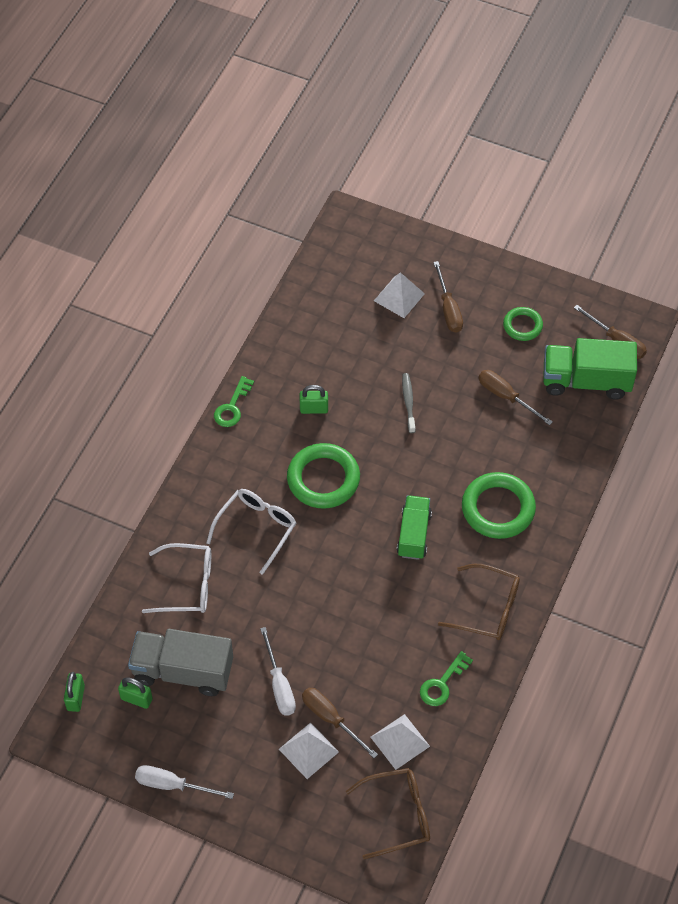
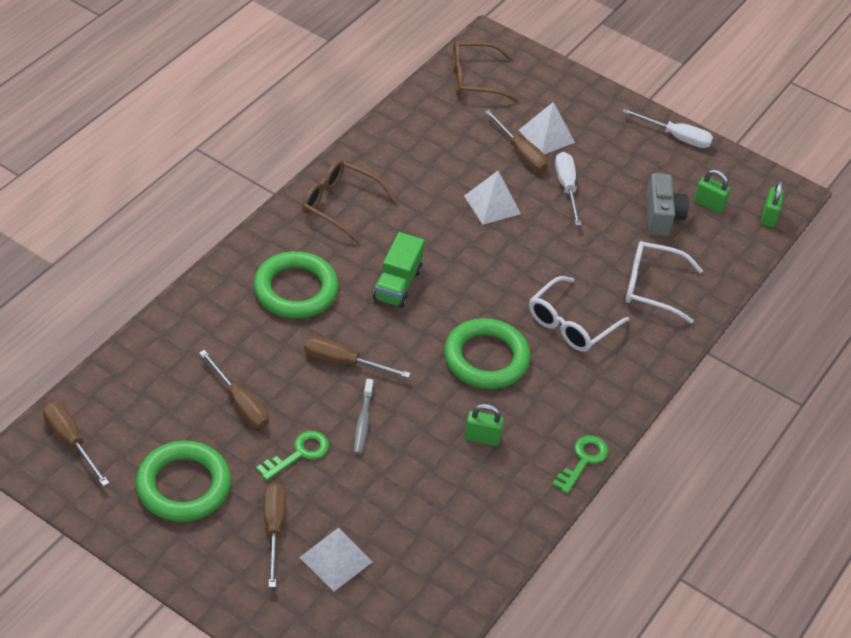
camera: 175 degrees left, 10 degrees down
grey truck [128,629,233,696] -> grey camera [646,173,689,236]
white pyramid [371,714,430,770] -> white pyramid moved to [464,171,521,225]
green key [420,651,473,706] -> green key moved to [256,431,329,481]
green ring [503,307,543,341] -> green ring [136,441,231,522], size x1.75
green truck [543,338,637,400] -> none
none -> brown screwdriver [304,336,411,378]

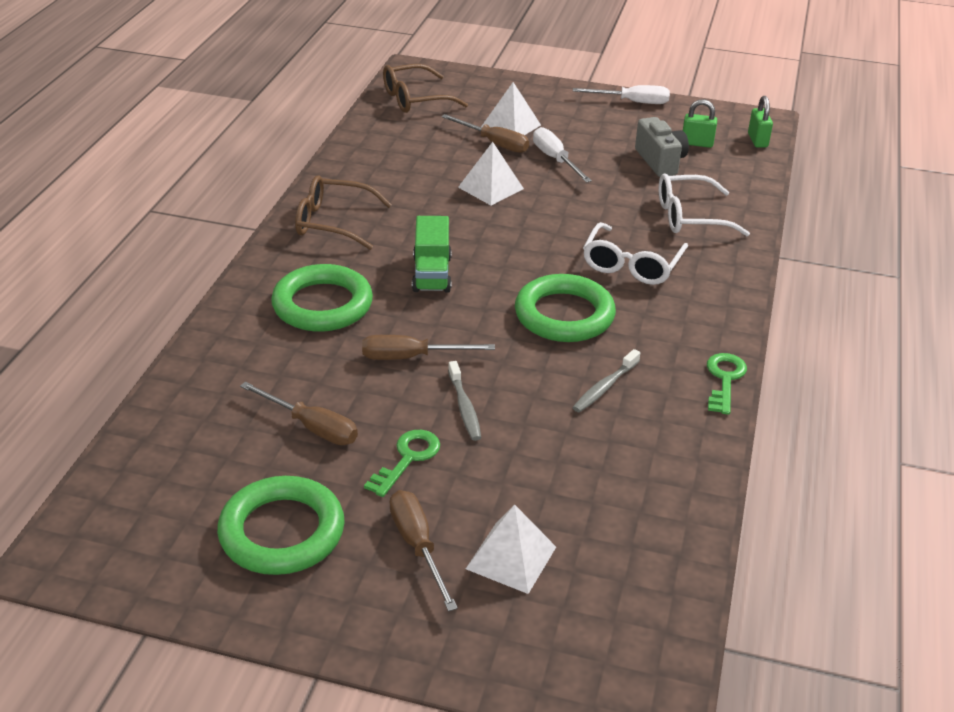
camera: 15 degrees left, 10 degrees down
brown screwdriver [43,401,109,486] -> none
green padlock [464,404,504,446] -> grey toothbrush [572,349,640,412]

